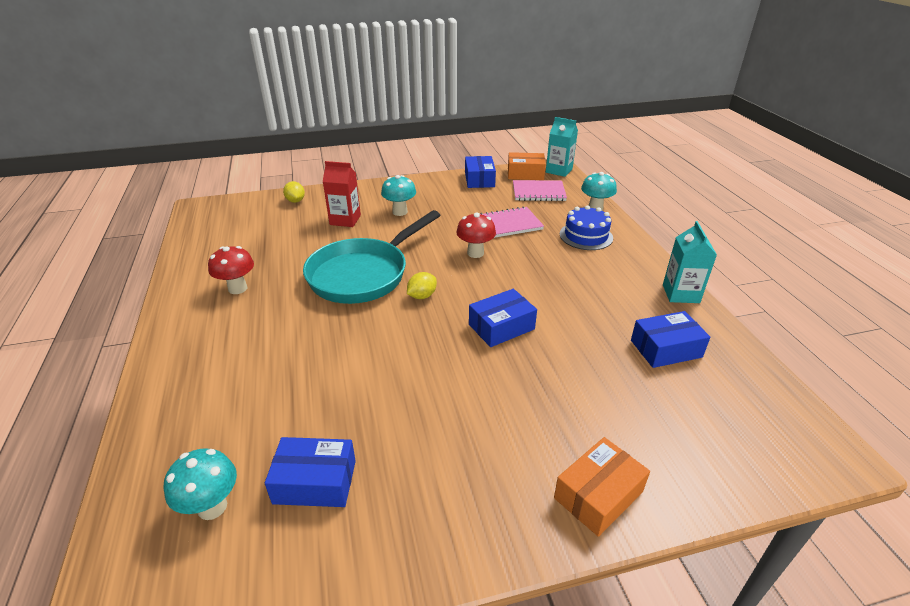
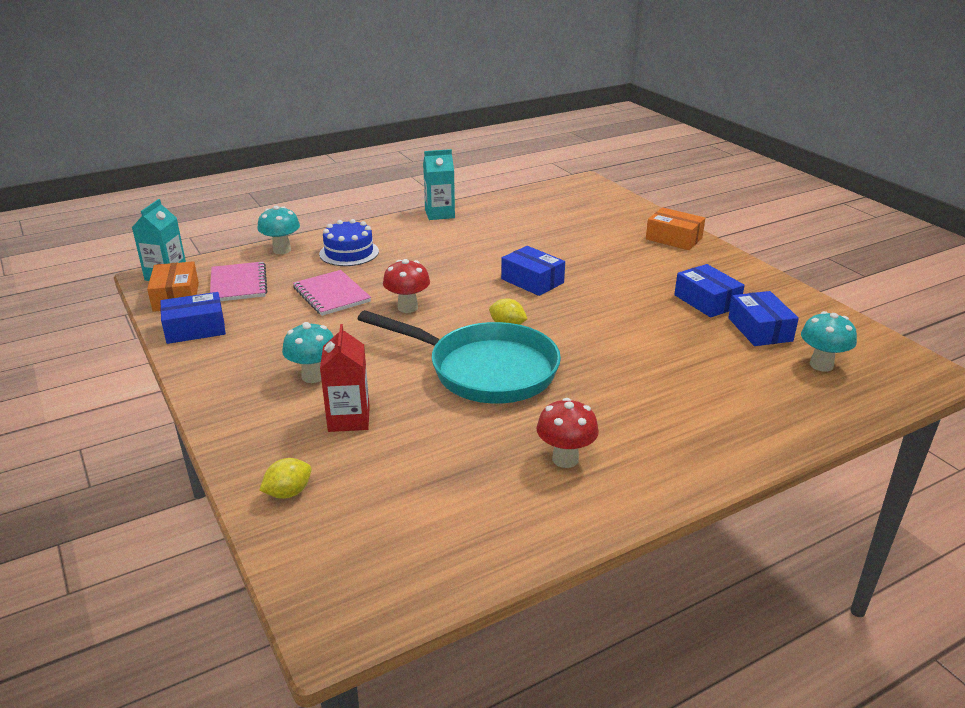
camera: 105 degrees left, 5 degrees down
blue box [631,311,710,368] -> blue box moved to [674,264,745,317]

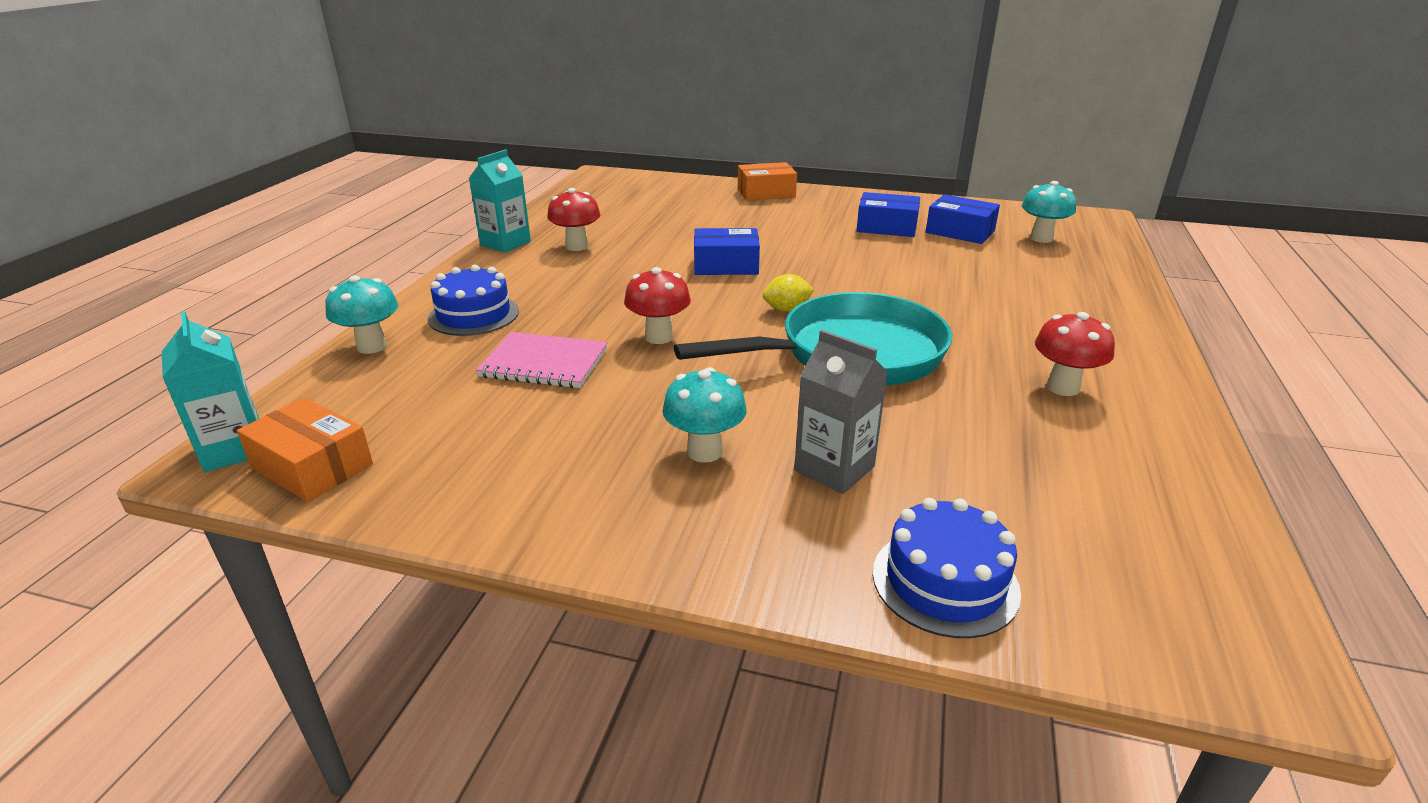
camera: 45 degrees left, 0 degrees up
blue box [160,292,226,344] -> none
pink notebook [210,262,267,301] -> none
yellow lemon [259,458,312,499] -> blue cake [873,498,1021,638]
red carton [320,324,370,432] -> grey carton [794,330,888,494]
none -> red mushroom [547,188,601,251]

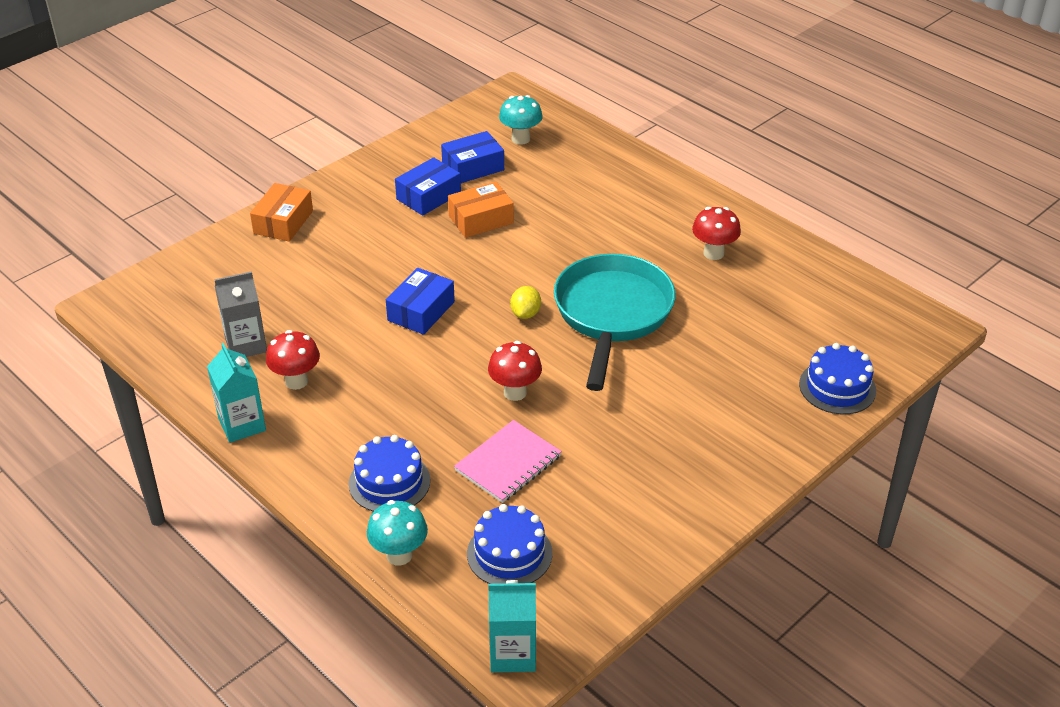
camera: 60 degrees left, 10 degrees up
orange box [237,397,373,502] -> orange box moved to [448,182,514,238]
turquoise mushroom [662,367,746,463] -> none
grey carton [794,330,888,494] -> grey carton moved to [214,271,267,357]
none -> blue cake [467,504,553,584]

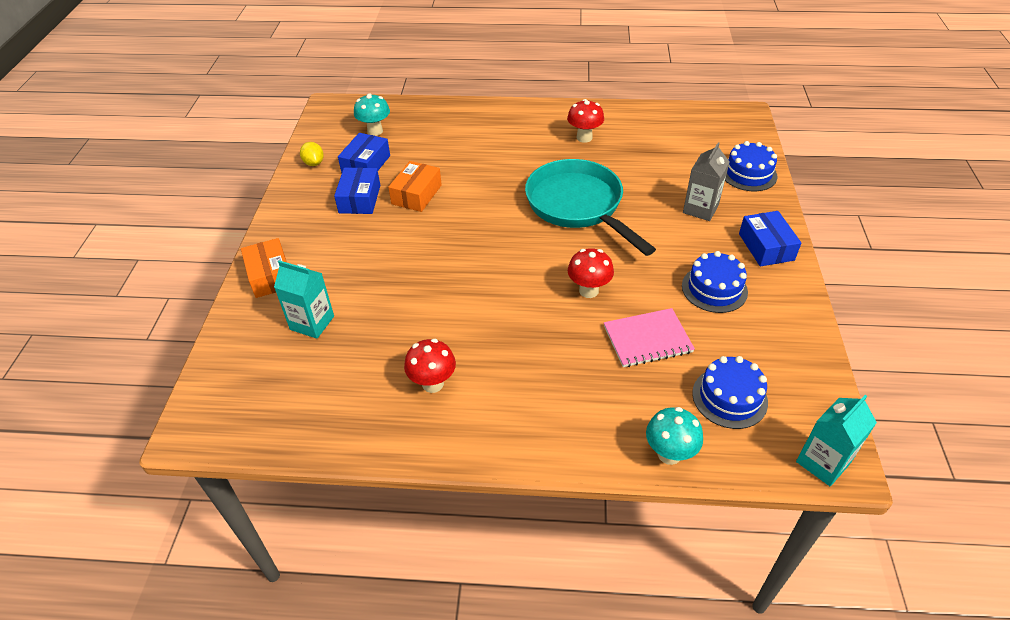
camera: 40 degrees left, 5 degrees up
turquoise carton [207,343,266,443] -> turquoise carton moved to [274,260,334,339]
grey carton [214,271,267,357] -> grey carton moved to [683,142,730,221]
blue cake [349,435,430,512] -> blue cake moved to [682,251,748,313]
blue box [386,268,455,335] -> blue box moved to [739,211,801,266]
pink notebook [454,420,562,503] -> pink notebook turned 75 degrees clockwise [604,308,695,367]
yellow lemon [510,286,541,319] -> yellow lemon moved to [300,142,324,166]

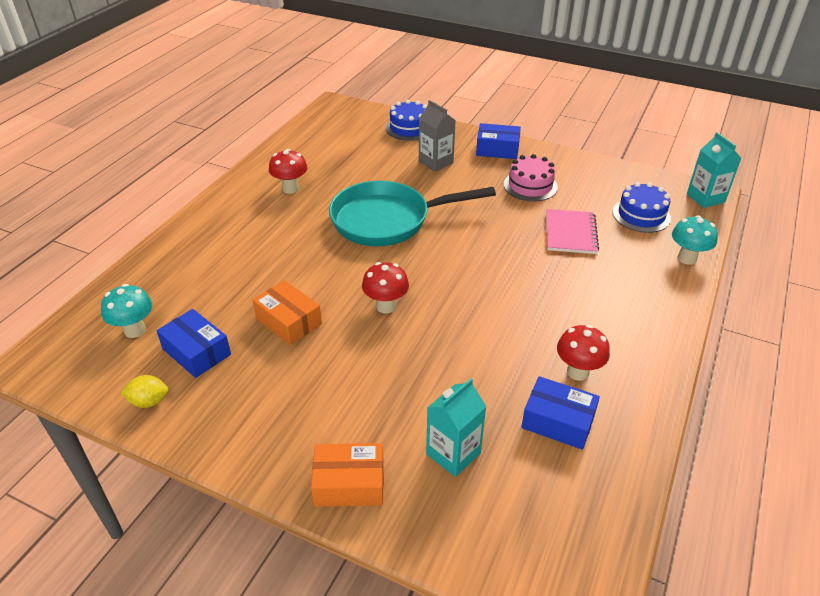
camera: 70 degrees left, 5 degrees down
blue box [334,167,380,214] -> blue box moved to [521,376,600,450]
red mushroom [568,248,614,298] -> red mushroom moved to [362,262,409,314]
blue cake [682,251,748,313] -> pink cake [504,154,558,202]

